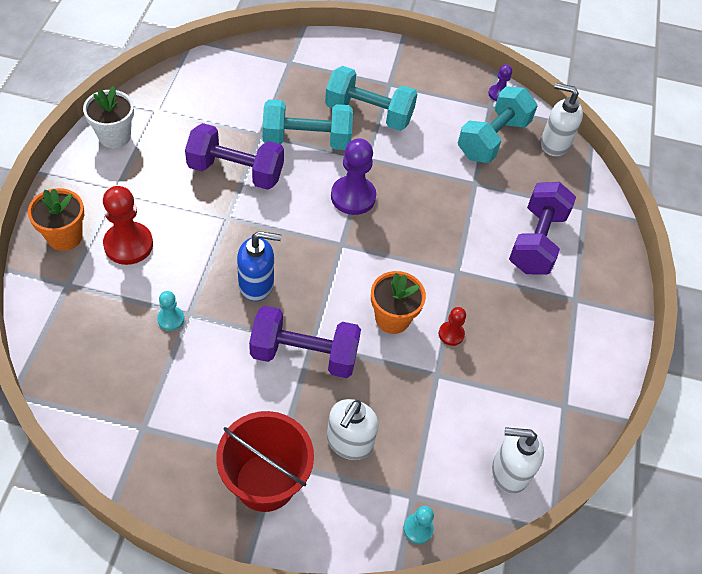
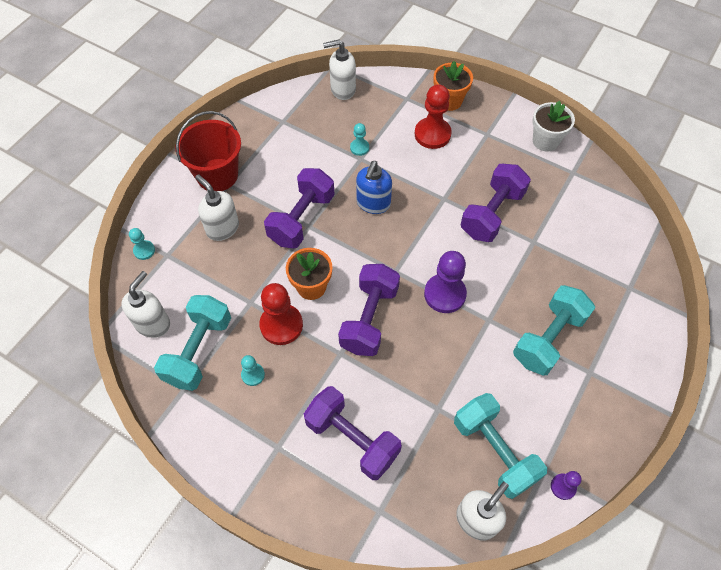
camera: 115 degrees right, 5 degrees up
turquoise dumbbell [262,99,353,150] -> turquoise dumbbell moved to [154,295,231,391]
red pawn [439,307,466,346] -> red pawn [259,283,303,345], size x1.91
none -> turquoise pawn [241,355,265,386]
none -> white soap dispenser [323,39,356,100]
none -> purple dumbbell [338,264,400,356]

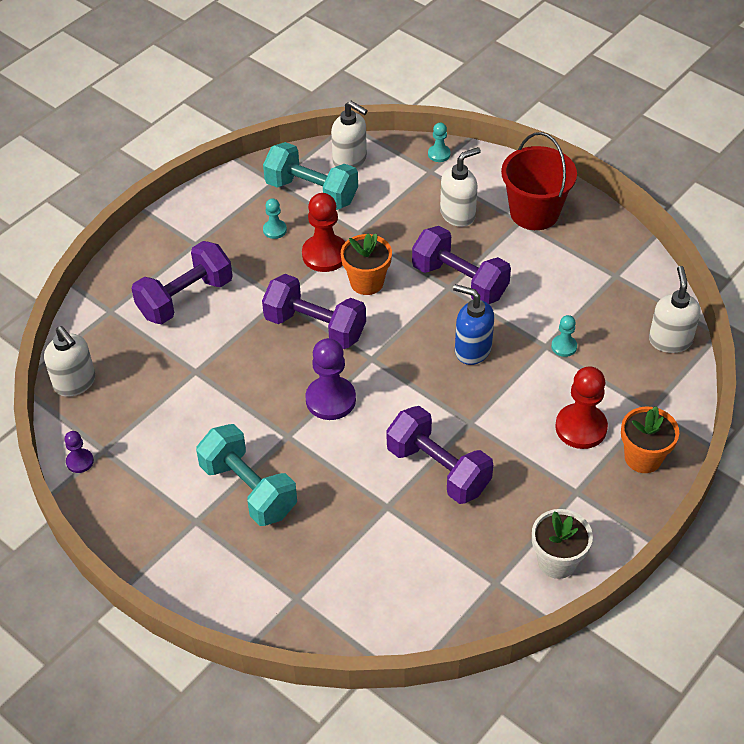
camera: 100 degrees right, 10 degrees down
turquoise dumbbell [454,393,547,499] -> none

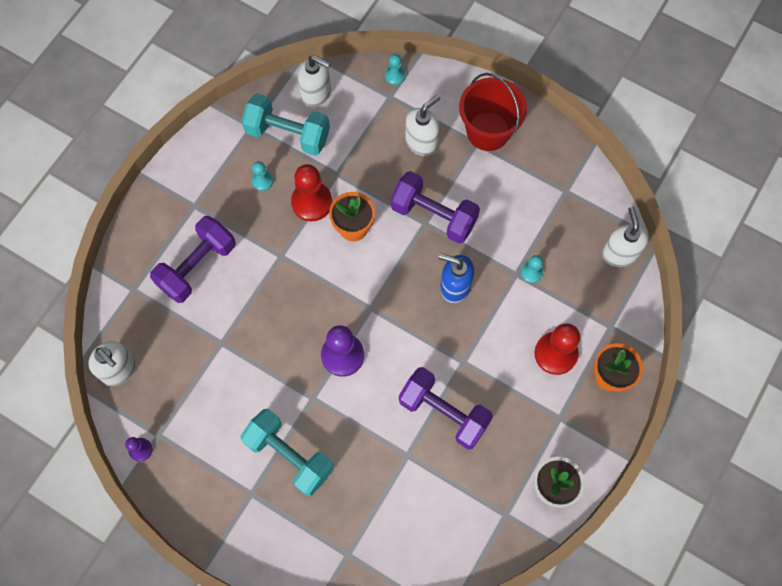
camera: 10 degrees left, 20 degrees up
purple dumbbell [262,274,366,349] -> none

